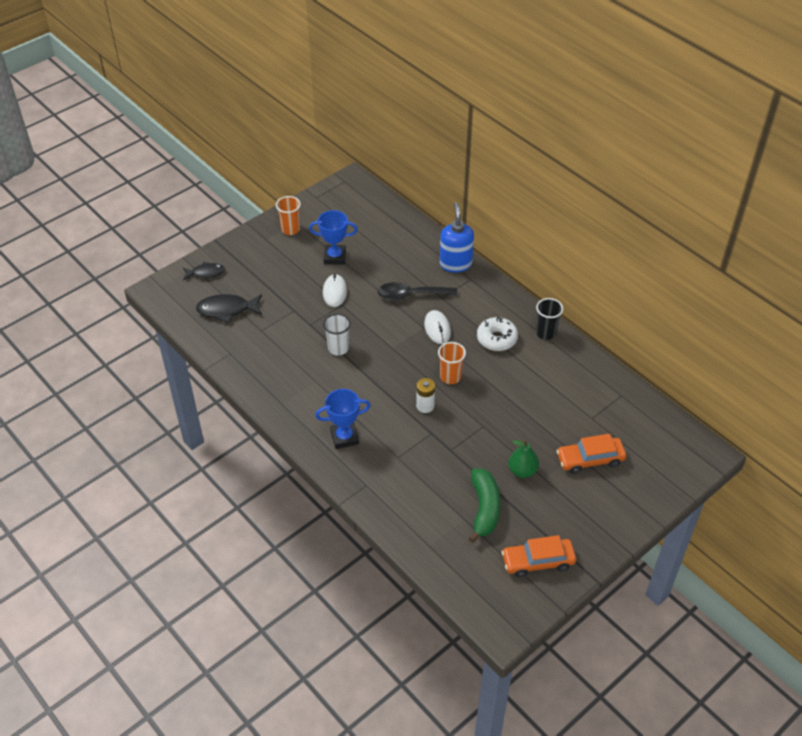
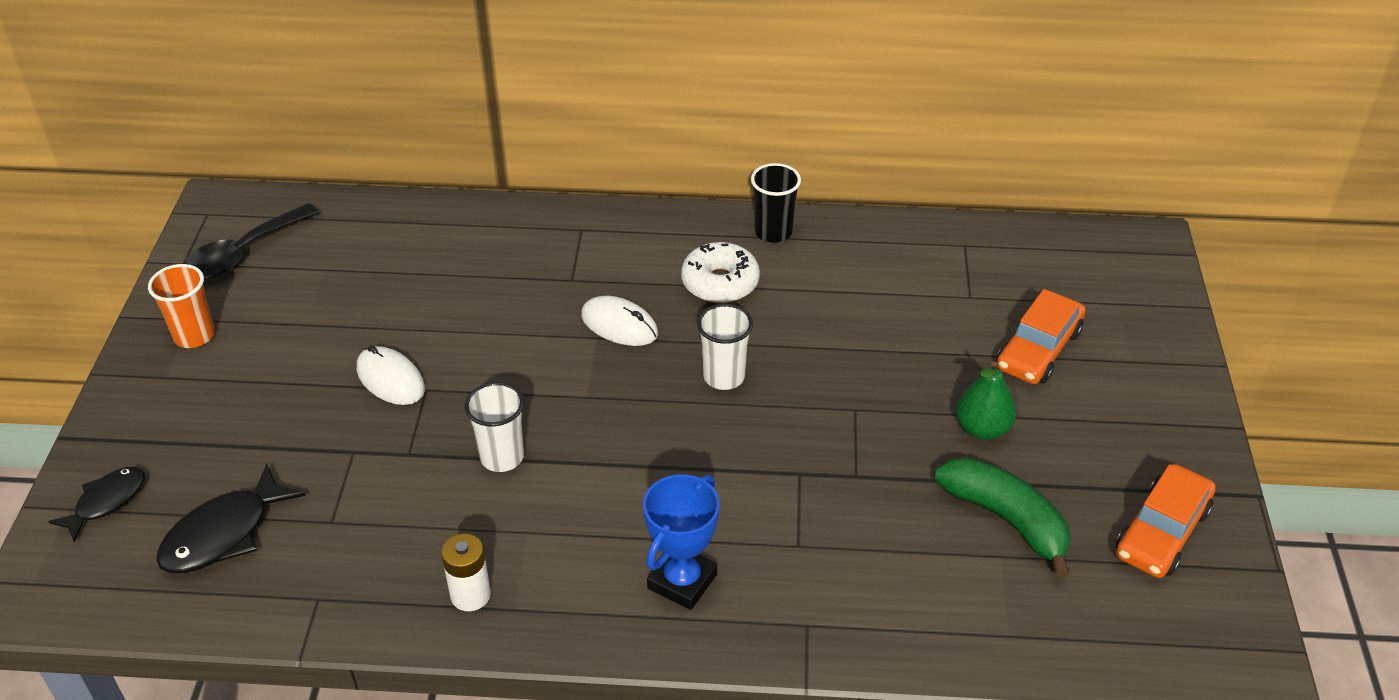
camera: 45 degrees left, 5 degrees down
blue trophy [309,210,358,265] -> none
black spoon [378,282,457,301] -> black spoon moved to [183,203,320,280]
white battery [416,378,435,413] -> white battery moved to [441,533,491,611]
orange cup [438,342,466,384] -> white cup [697,304,753,390]
blue soap dispenser [440,202,474,273] -> none

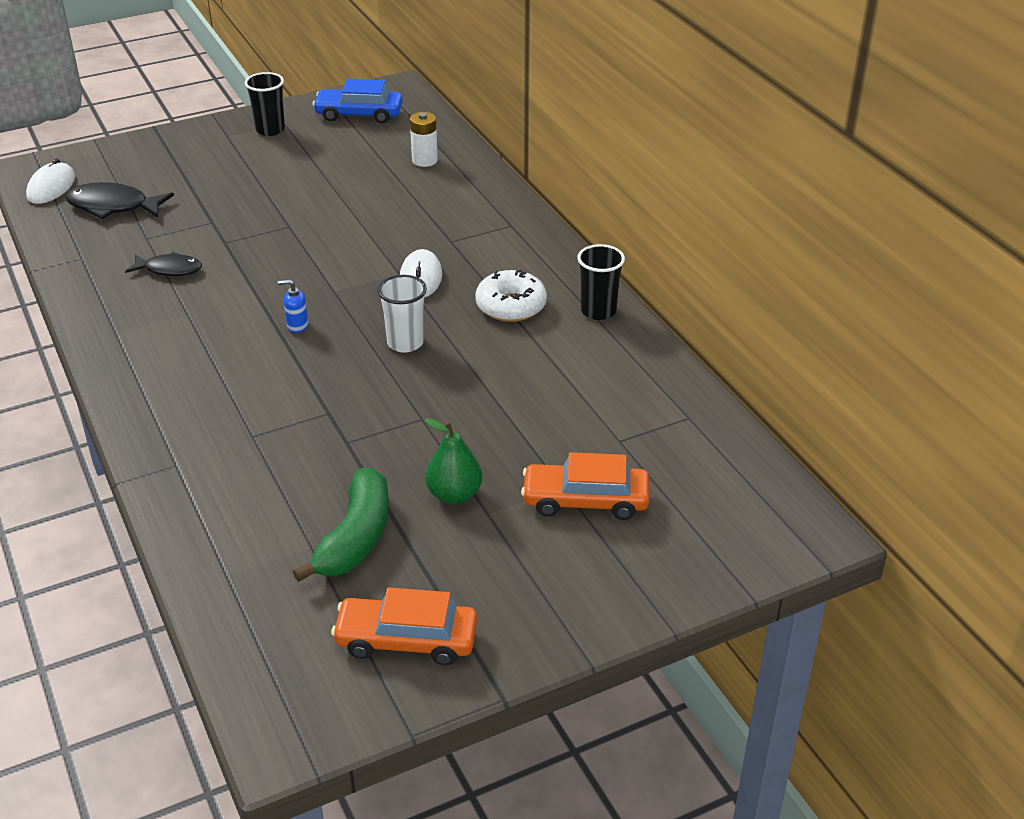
camera: 60 degrees right, 5 degrees down
black fish [48,467,145,542] -> black fish moved to [125,251,202,276]
orange cup [148,264,215,348] -> black cup [245,72,285,136]
black spoon [183,203,320,280] -> blue car [313,79,403,123]
white mouse [357,345,425,405] -> white mouse moved to [26,158,75,204]
white battery [441,533,491,611] -> white battery moved to [410,112,438,167]
white cup [464,382,524,472] -> none
blue trophy [643,474,720,610] -> none
none -> blue soap dispenser [278,280,308,333]

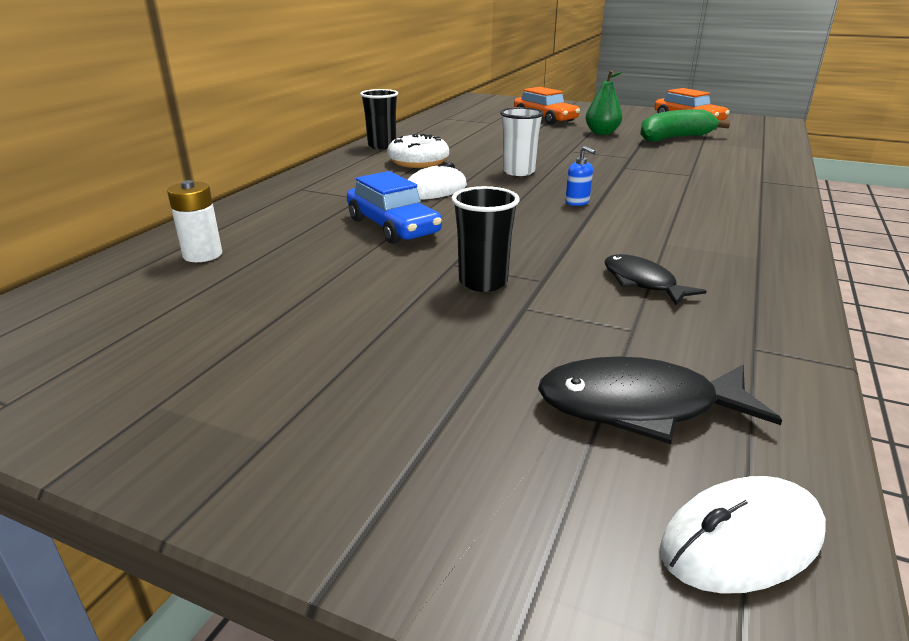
camera: 130 degrees left, 10 degrees down
black fish [65,182,174,219] -> black fish turned 120 degrees clockwise [538,356,782,444]
black cup [245,72,285,136] -> black cup moved to [451,186,520,292]
blue car [313,79,403,123] -> blue car moved to [347,171,442,244]

